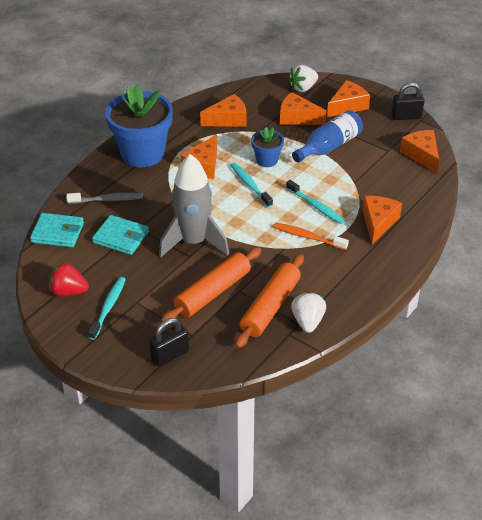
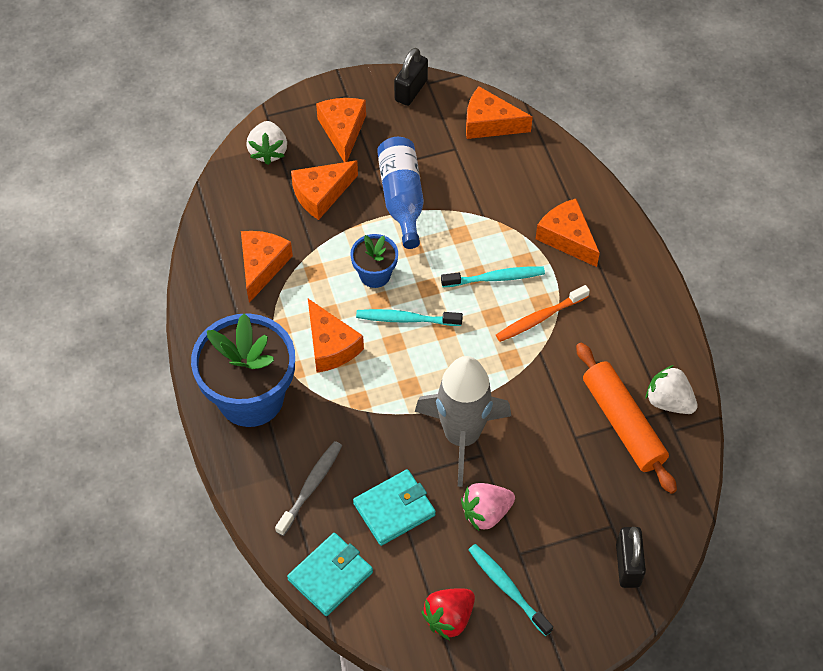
camera: 55 degrees left, 15 degrees up
orange rolling pin [161,247,261,323] -> none
none -> pink strawberry [461,483,515,531]

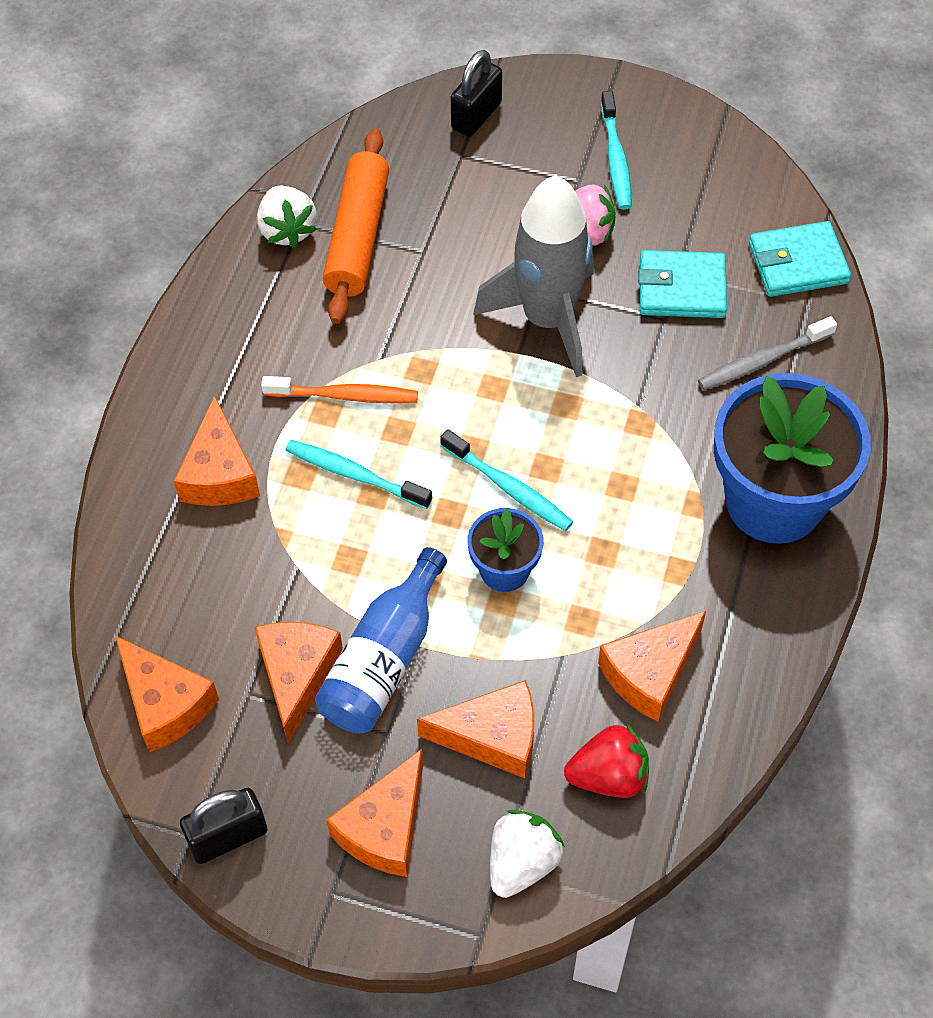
camera: 145 degrees left, 0 degrees up
orange cheese [308,299,364,373] -> orange cheese moved to [255,622,343,744]
red strawberry [421,588,475,640] -> red strawberry moved to [564,723,649,798]

